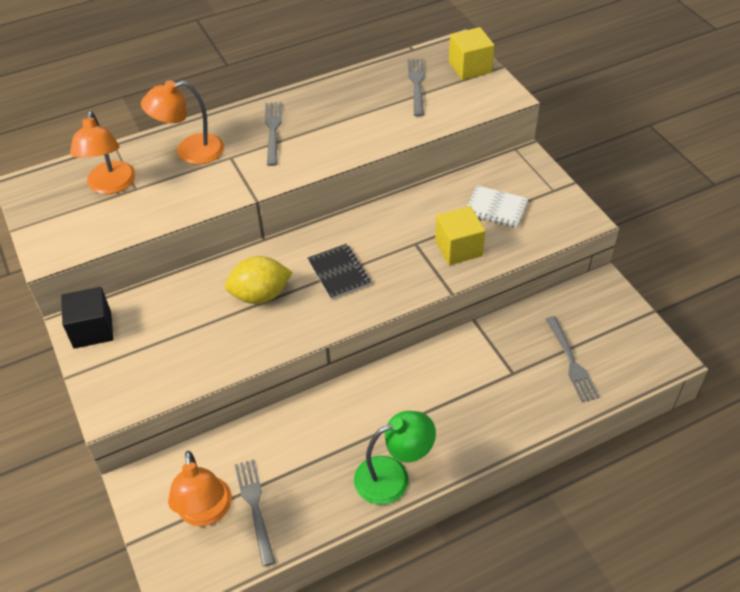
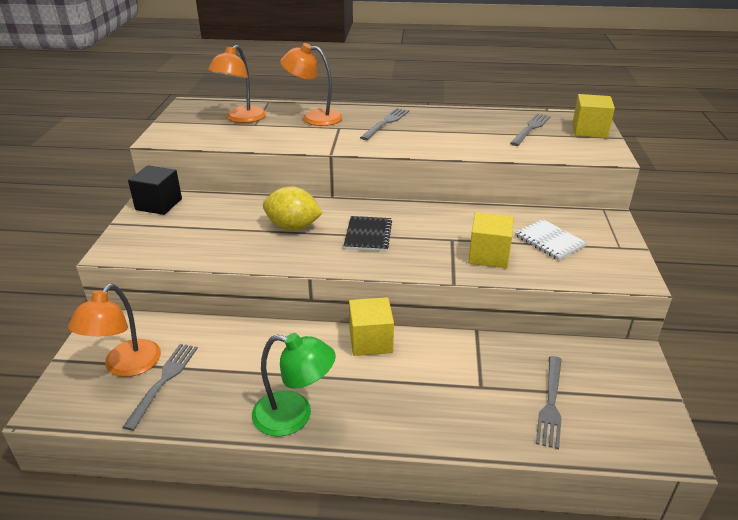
camera: 30 degrees right, 15 degrees down
none -> yellow cube [349,297,394,356]

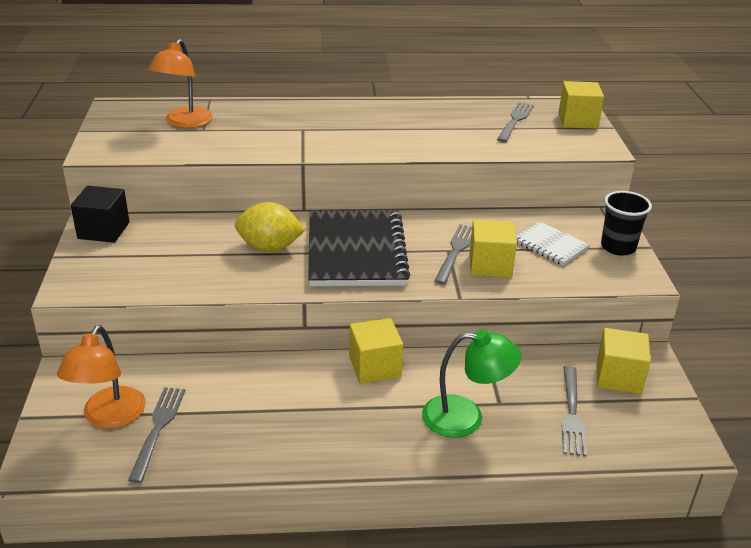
camera: 10 degrees left, 0 degrees up
green lamp [252,333,336,437] -> green lamp moved to [422,329,522,438]
orange lamp [280,43,343,126] -> none
black notebook [344,216,392,251] -> black notebook [308,210,410,286], size x2.00
grey fork [360,108,409,140] -> grey fork moved to [434,224,472,284]
none -> yellow cube [597,328,651,394]
none -> black cup [601,191,652,256]

